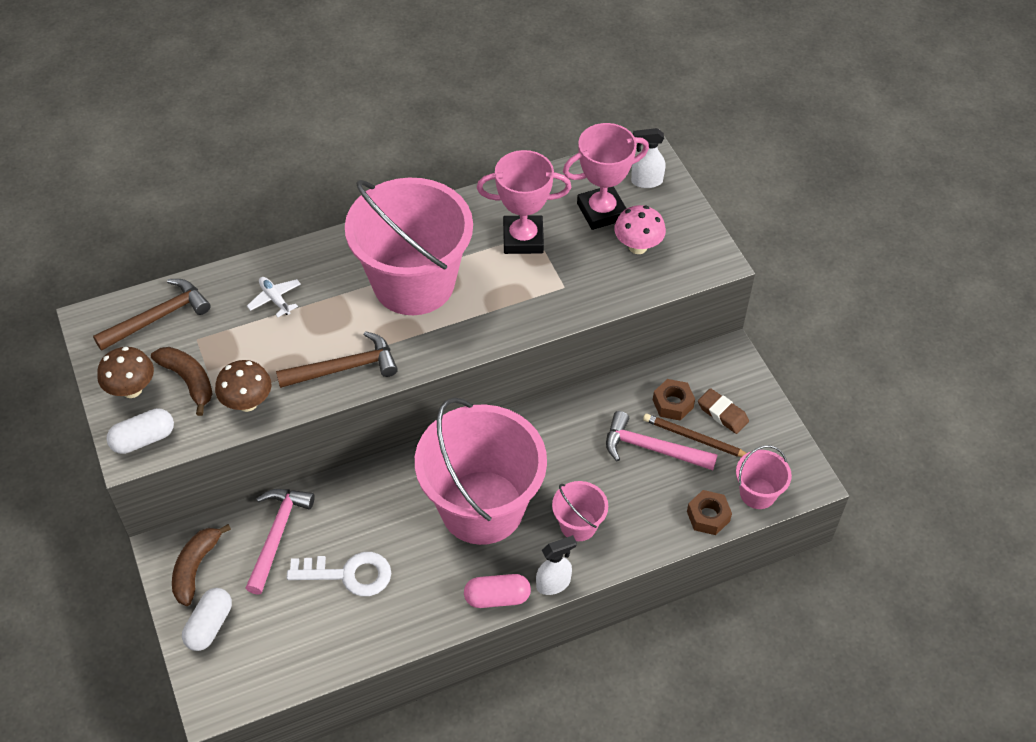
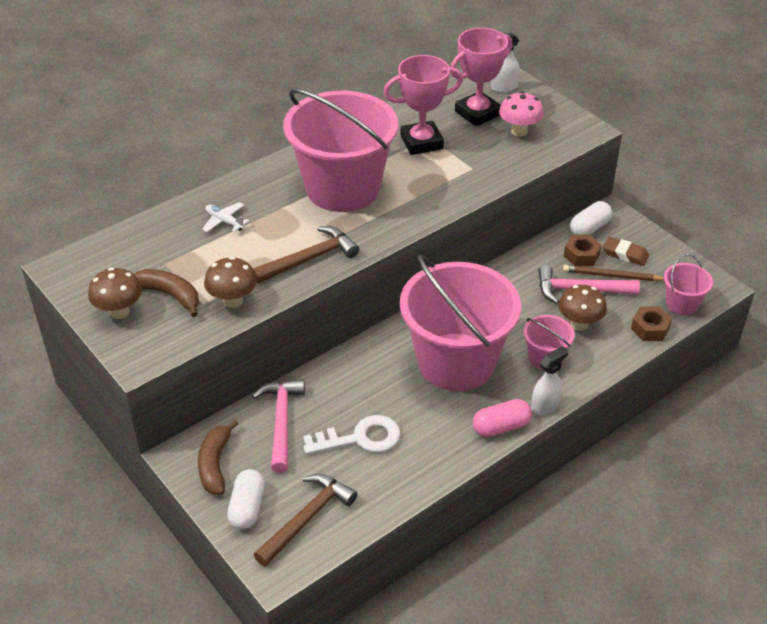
camera: 15 degrees left, 10 degrees down
brown hammer [93,279,211,351] -> brown hammer moved to [254,474,357,567]
white capsule [106,408,174,454] -> white capsule moved to [570,201,612,235]
none -> brown mushroom [558,285,607,331]

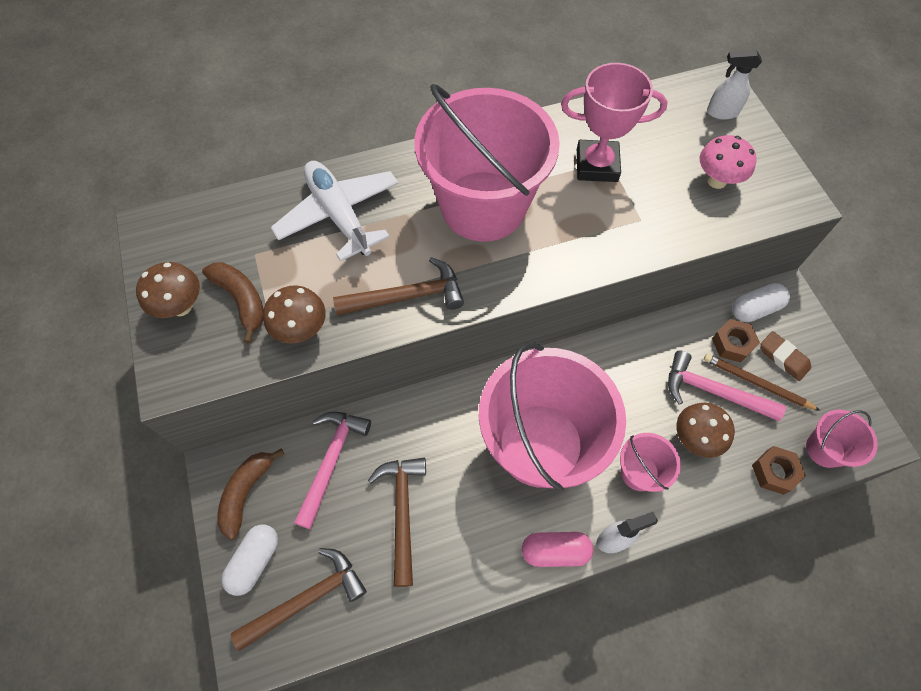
camera: 20 degrees right, 20 degrees up
white plane [202,202,249,232] -> white plane [271,161,399,262], size x2.19
white key [303,415,401,455] -> brown hammer [368,458,426,587]
pink trophy [451,28,513,127] -> none

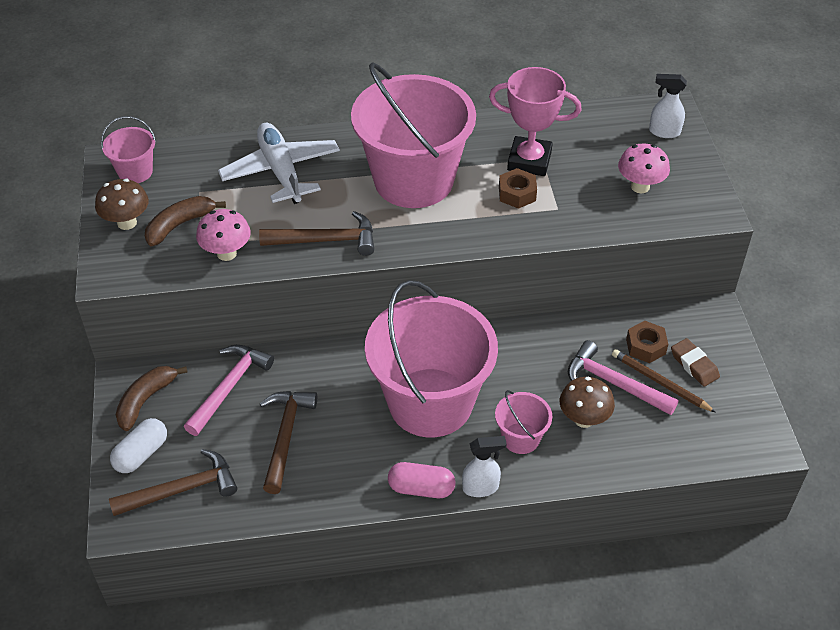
camera: 10 degrees right, 15 degrees down
brown banana [202,262,264,343] -> brown banana turned 105 degrees counterclockwise [145,196,226,246]
brown mushroom [263,285,326,343] -> pink mushroom [196,209,251,261]
white capsule [732,283,790,322] -> none
brown nut [752,446,806,495] -> brown nut moved to [499,168,537,209]
pink bucket [806,410,878,468] -> pink bucket moved to [101,116,156,183]

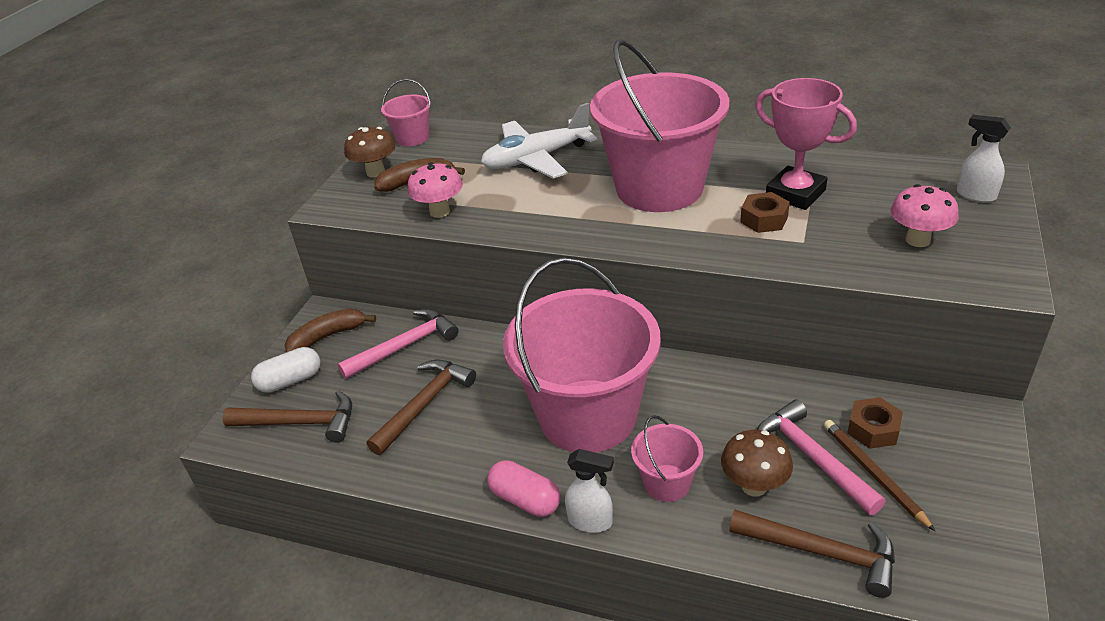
camera: 30 degrees right, 10 degrees down
white plane [218,123,340,204] -> white plane turned 120 degrees counterclockwise [481,103,597,178]
brown hammer [259,211,374,256] -> brown hammer moved to [729,510,895,598]
brown eraser [671,338,720,387] -> none

